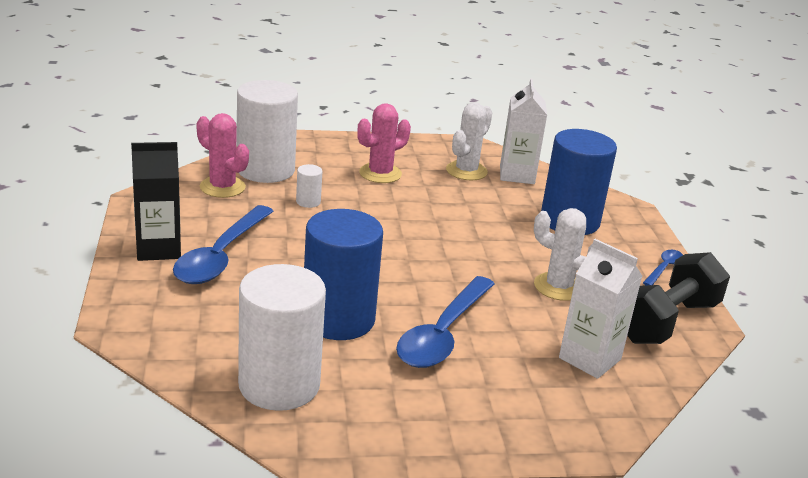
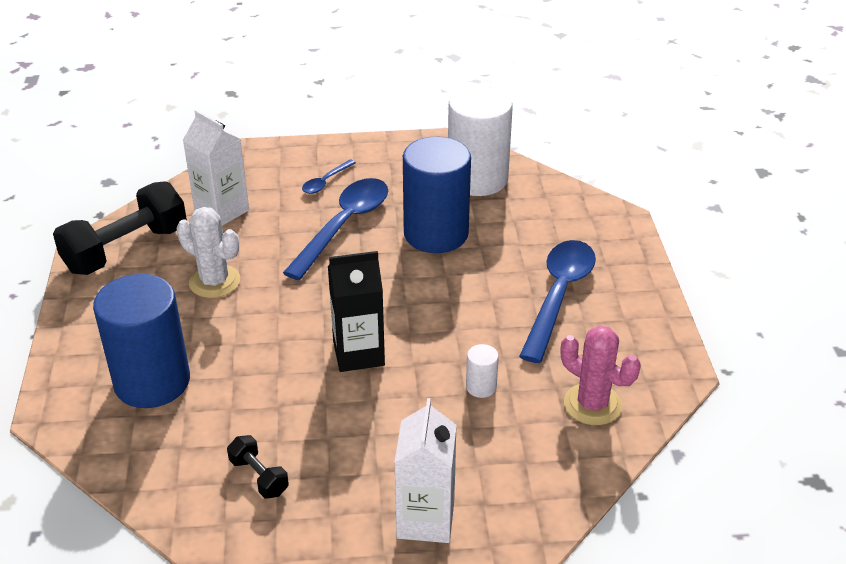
camera: 175 degrees left, 10 degrees up
black carton [131,142,181,261] -> black carton moved to [328,251,385,372]
white cylinder [237,80,298,183] -> none
pink cactus [357,103,411,183] -> none
white cactus [446,102,492,180] -> black dumbbell [227,435,289,498]
white carton [500,78,547,184] -> white carton moved to [394,398,457,543]
blue spoon [643,250,683,285] -> blue spoon moved to [302,159,356,194]

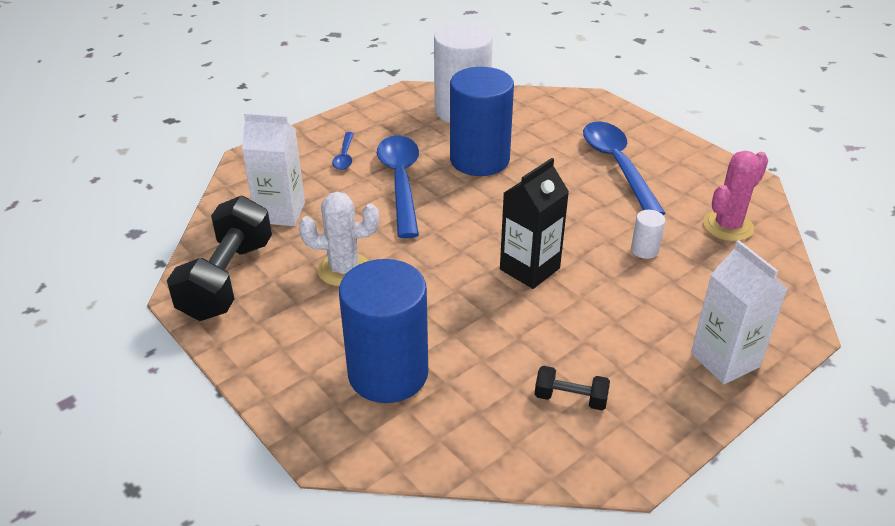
camera: 35 degrees left, 0 degrees up
pink cactus [561,326,641,425] -> pink cactus turned 45 degrees counterclockwise [703,151,768,241]

